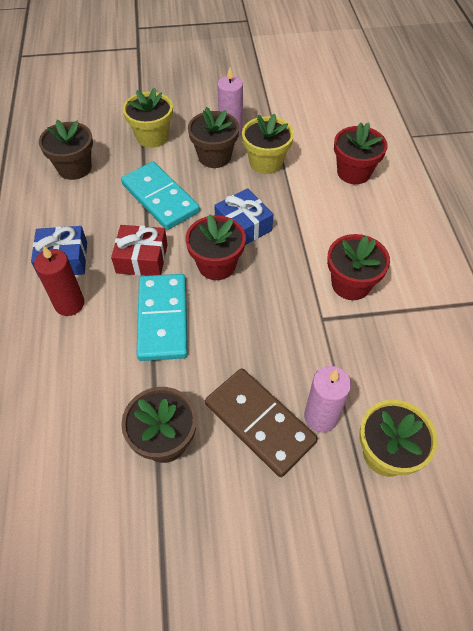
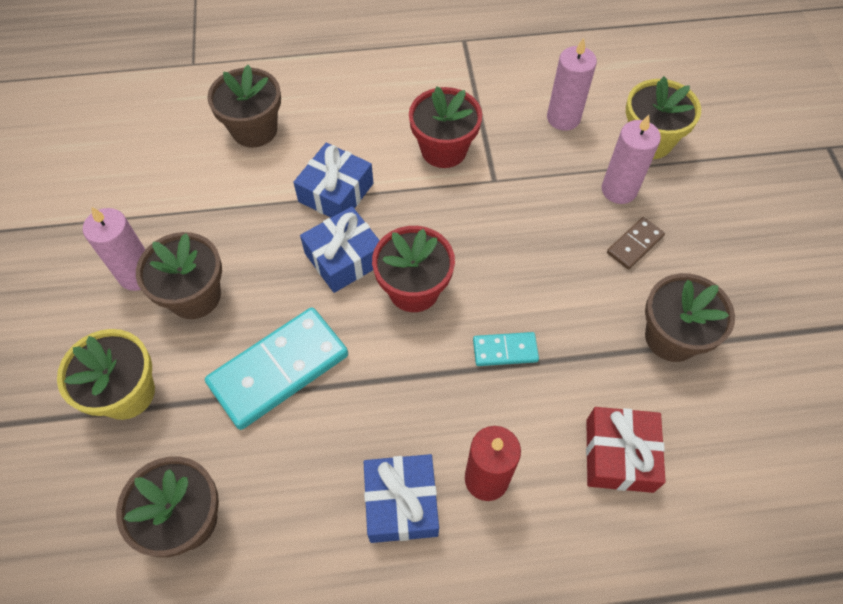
camera: 90 degrees left, 5 degrees up
red gift [111,225,168,276] -> red gift moved to [586,407,666,493]
turquoise domino [136,274,188,361] -> turquoise domino [473,332,539,366], size x0.49
brown domino [205,368,318,477] -> brown domino [607,217,665,270], size x0.49
yellow flower pot [242,113,294,174] -> none
red flower pot [334,122,388,184] -> brown flower pot [207,65,281,148]
none -> blue gift [293,143,373,218]
none -> pink candle [547,38,597,131]

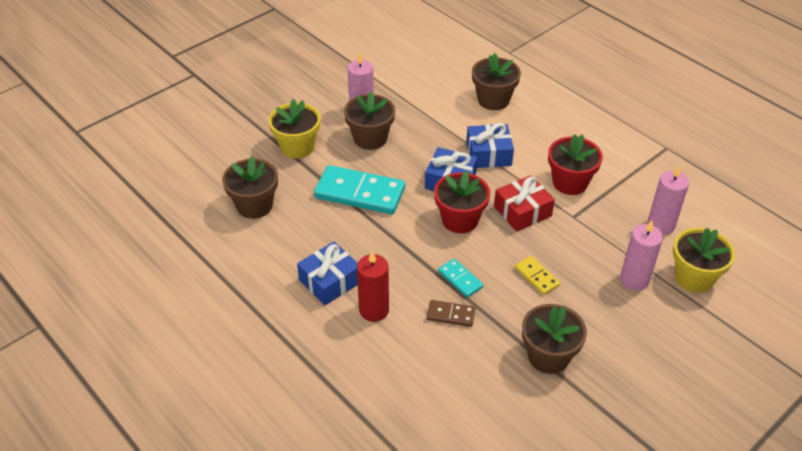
camera: 55 degrees right, 15 degrees down
red gift [586,407,666,493] -> red gift moved to [494,175,555,232]
brown domino [607,217,665,270] -> brown domino moved to [427,300,475,327]
none -> yellow domino [515,256,560,295]

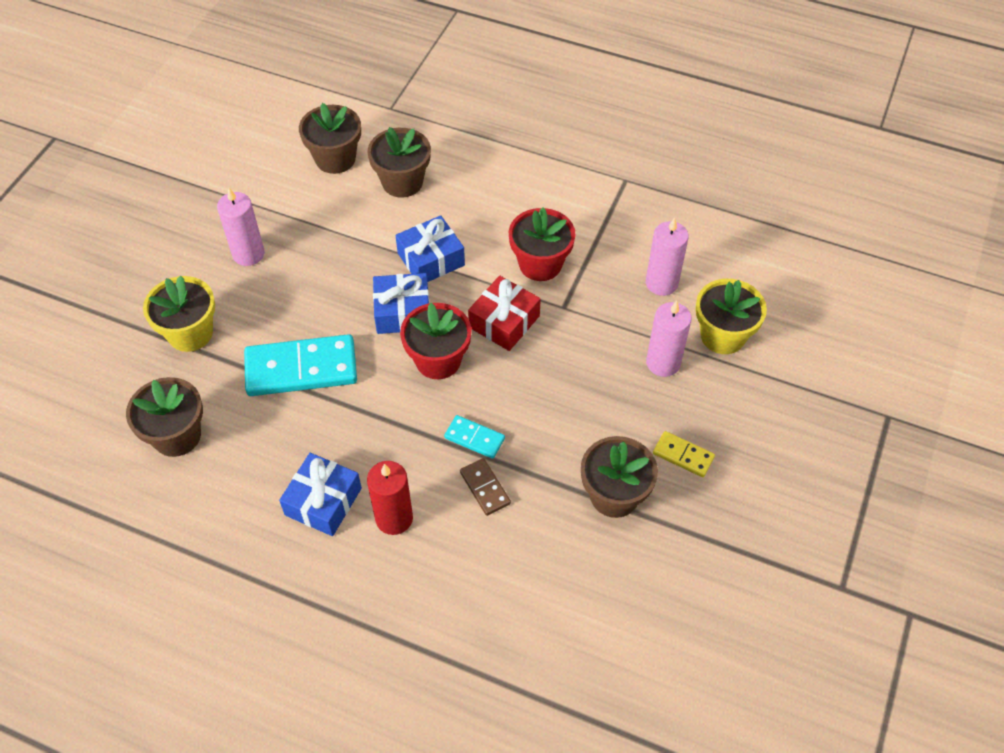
camera: 25 degrees left, 10 degrees up
brown flower pot [344,91,395,150] -> brown flower pot moved to [299,103,361,174]
brown domino [427,300,475,327] -> brown domino turned 75 degrees clockwise [460,458,511,516]
yellow domino [515,256,560,295] -> yellow domino moved to [653,431,715,477]

